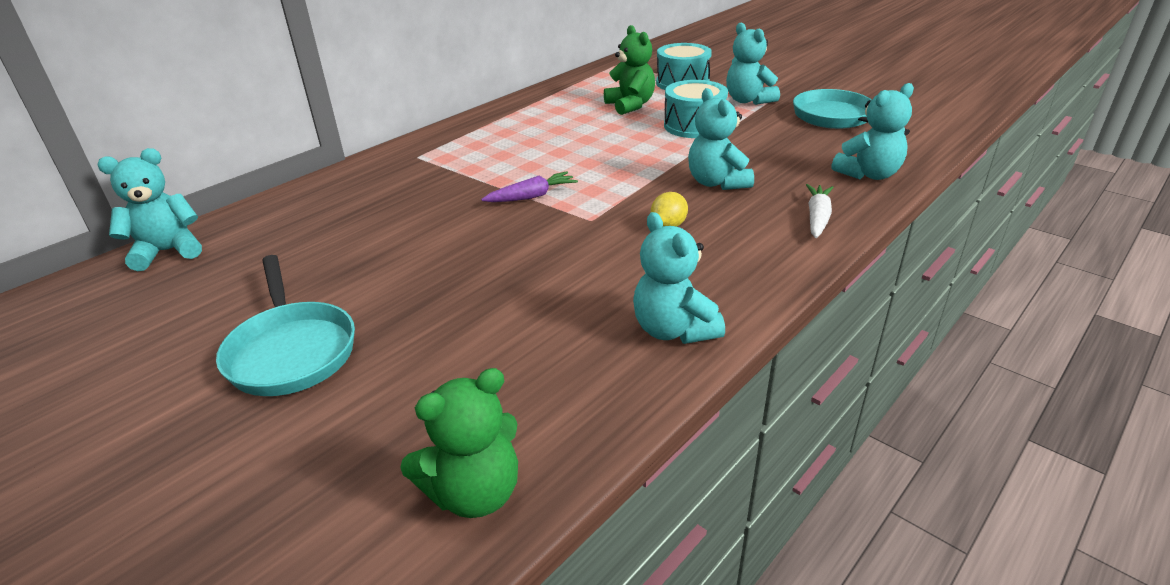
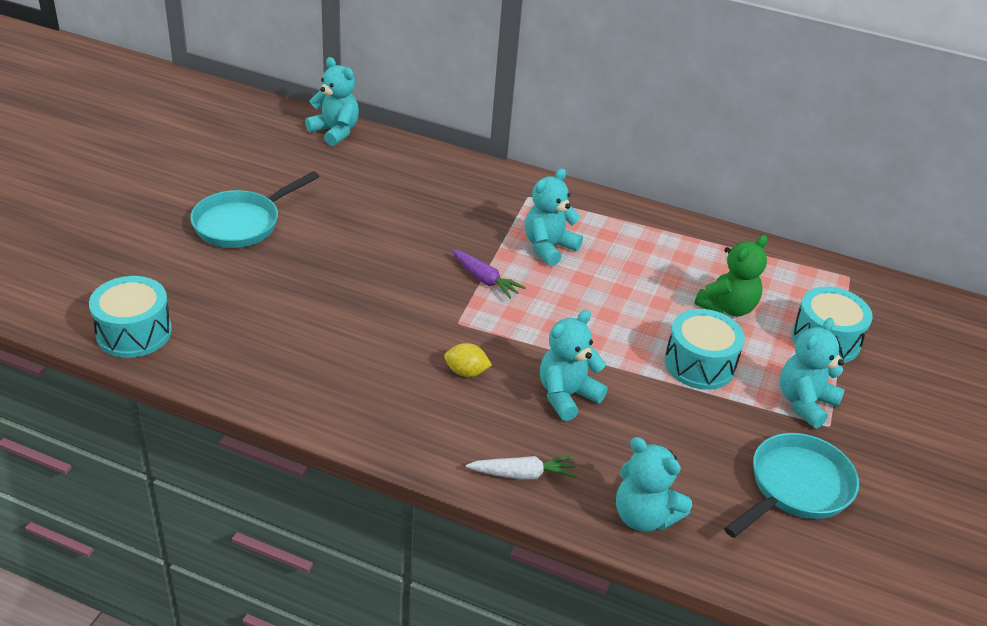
camera: 65 degrees right, 5 degrees up
green teddy bear [400,368,518,518] -> turquoise drum [89,276,172,358]
turquoise teddy bear [633,212,725,344] -> turquoise teddy bear moved to [525,168,583,267]

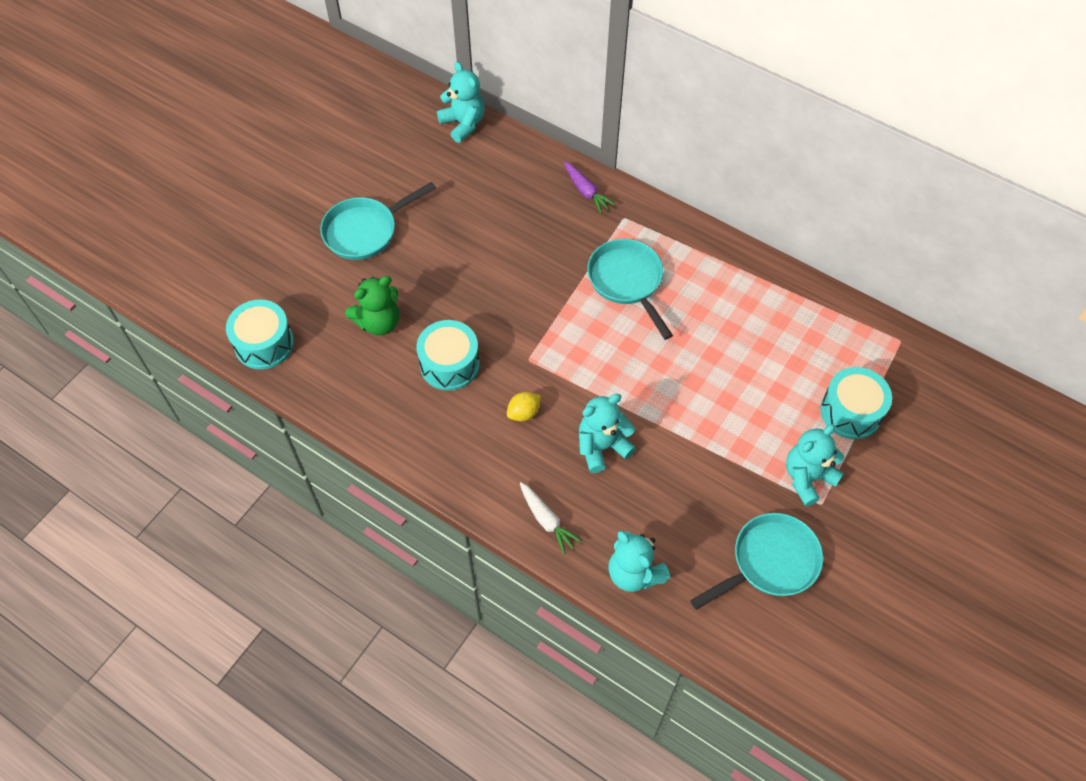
camera: 15 degrees right, 20 degrees up
yellow lemon [444,343,492,377] -> yellow lemon turned 60 degrees counterclockwise [507,392,541,421]
purple carrot [452,250,526,299] -> purple carrot moved to [564,162,616,214]
white carrot [466,456,577,480] -> white carrot turned 45 degrees clockwise [520,482,582,555]
turquoise teddy bear [525,168,583,267] -> turquoise pan [587,239,673,340]
turquoise drum [665,309,745,390] -> turquoise drum moved to [416,320,480,391]
green teddy bear [694,235,768,316] -> green teddy bear moved to [345,276,399,335]

